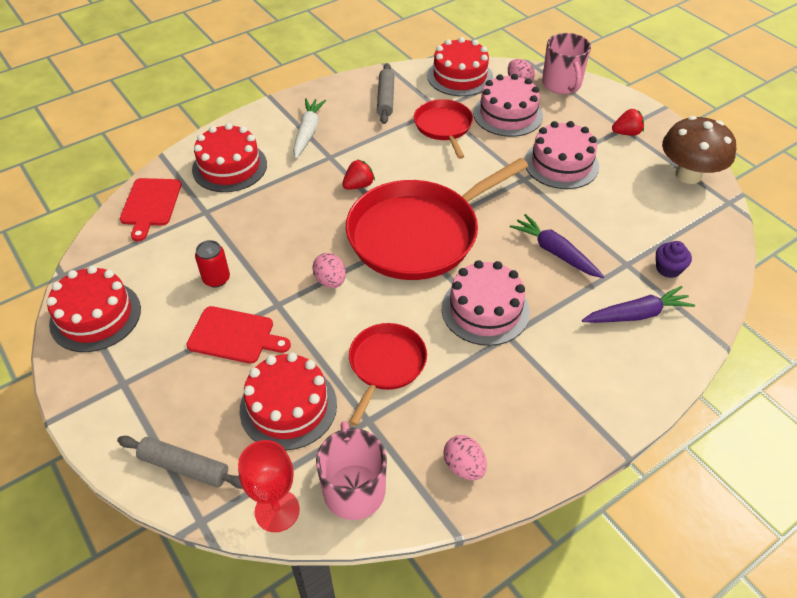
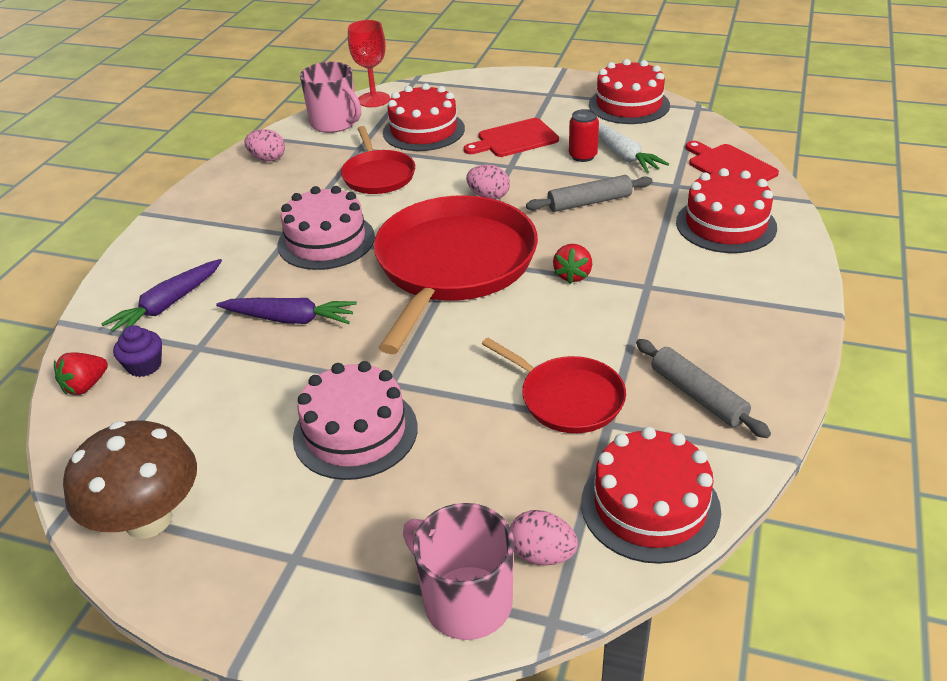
camera: 145 degrees right, 10 degrees down
grey rolling pin [117,436,243,489] -> grey rolling pin moved to [526,175,653,212]
white carrot [293,98,326,159] -> white carrot moved to [598,123,669,173]
pink cake [473,74,543,137] -> none
red strawberry [612,109,644,136] -> red strawberry moved to [54,352,108,395]

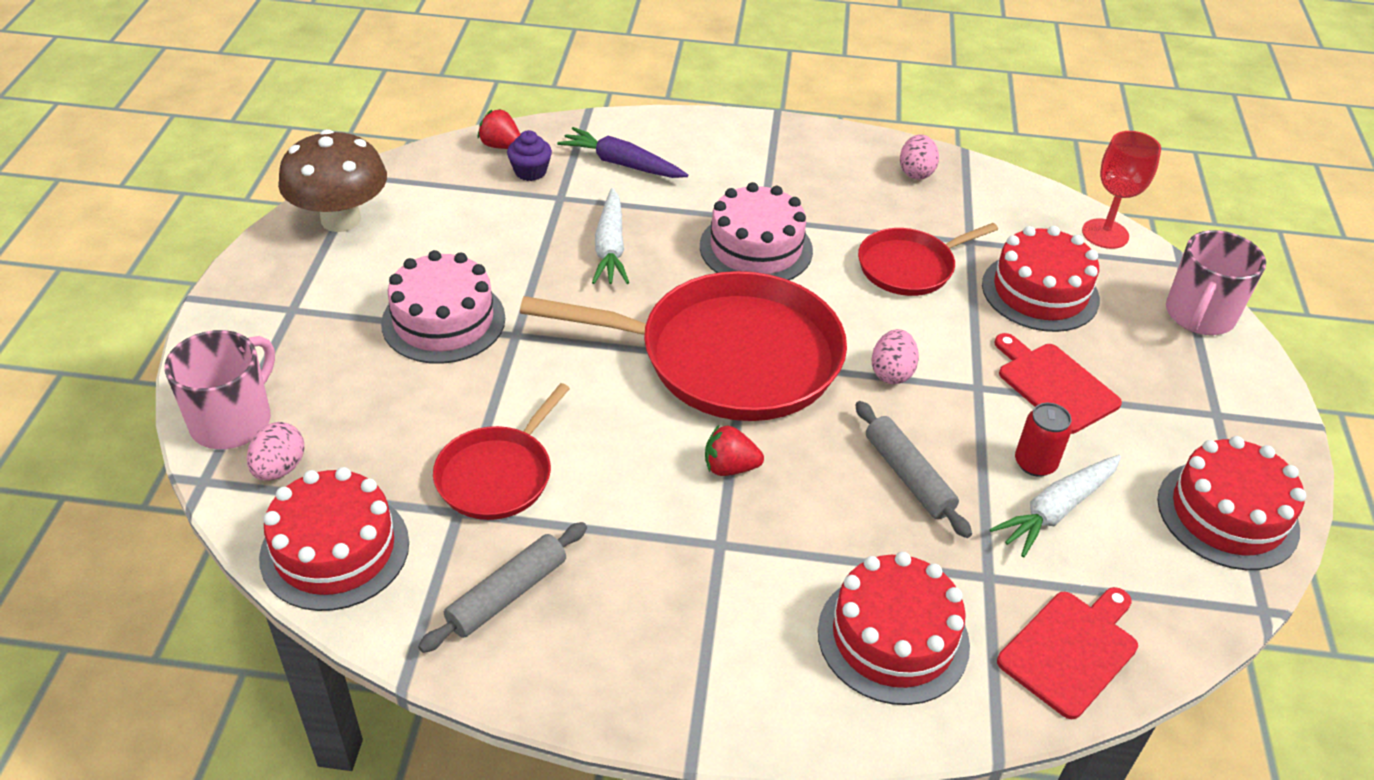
camera: 75 degrees right, 5 degrees up
purple carrot [216,298,357,324] -> white carrot [592,188,629,284]
pink mug [300,62,361,133] -> pink mug moved to [1166,230,1266,335]

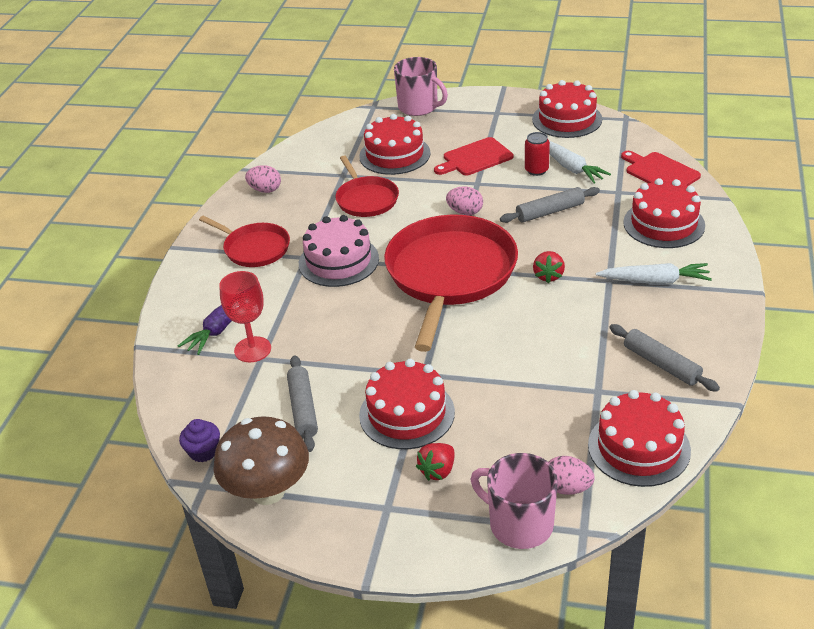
camera: 80 degrees left, 5 degrees down
pink cake [381,250,505,364] -> red cake [359,359,455,449]
red pan [433,383,570,520] -> red pan moved to [199,216,290,267]
red strawberry [478,109,520,149] -> red strawberry moved to [416,443,454,481]
purple cupcake [507,130,552,181] -> purple cupcake moved to [179,419,220,462]
white carrot [592,188,629,284] -> white carrot moved to [596,263,712,284]
red goblet [1082,131,1161,249] -> red goblet moved to [219,271,271,362]
none -> grey rolling pin [287,355,318,452]

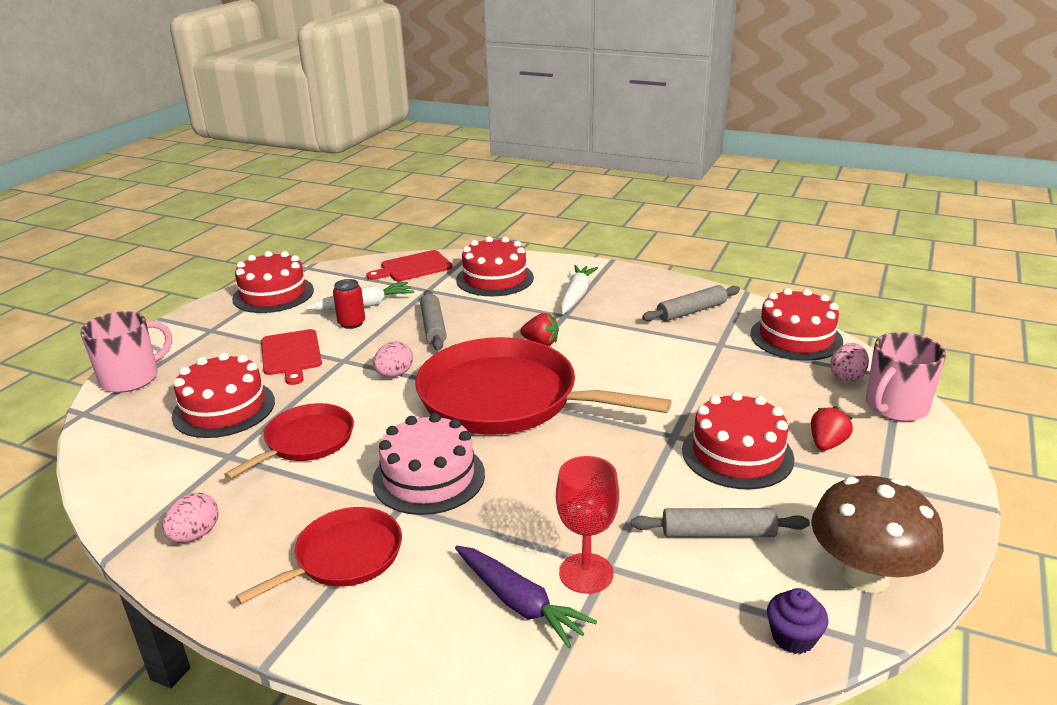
camera: 80 degrees left, 10 degrees down
red pan [335,156,399,217] -> red pan turned 45 degrees counterclockwise [224,403,354,479]
red strawberry [416,443,454,481] -> red strawberry turned 105 degrees counterclockwise [811,406,853,451]

